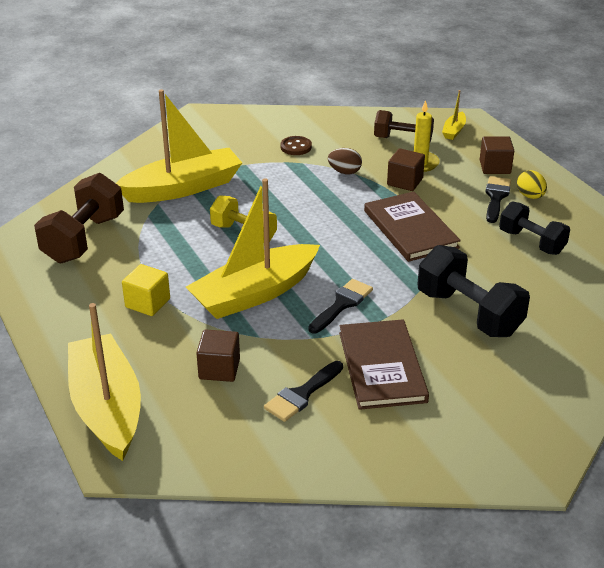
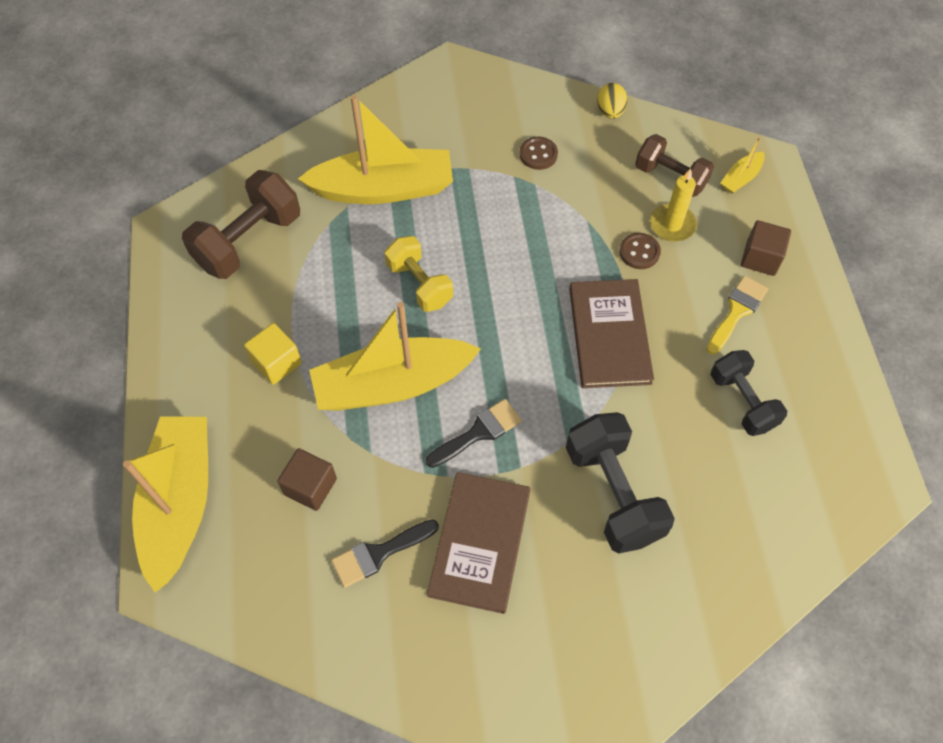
camera: 20 degrees right, 25 degrees up
brown egg [328,148,362,174] -> none
brown cube [387,148,425,191] -> brown button [619,233,661,269]
black brush [486,176,511,223] -> yellow brush [706,276,768,355]
yellow egg [517,170,547,199] -> yellow egg moved to [597,83,627,119]

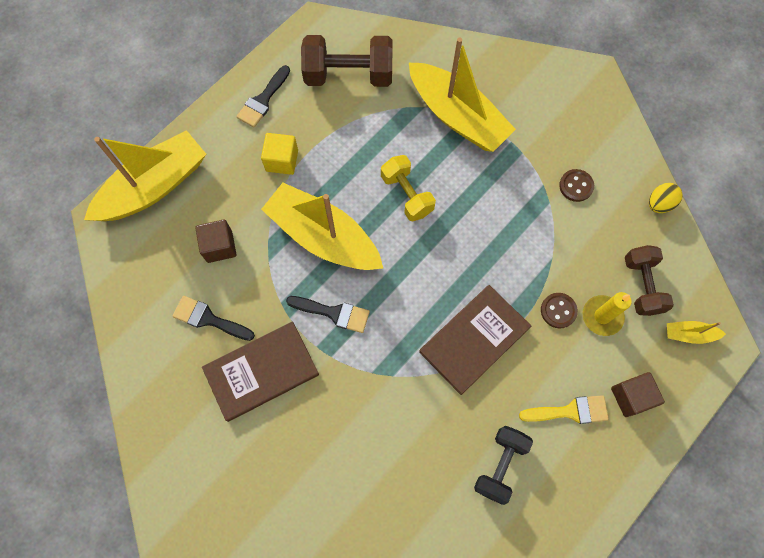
camera: 50 degrees right, 10 degrees up
yellow dumbbell [385,236,453,312] -> yellow dumbbell turned 45 degrees counterclockwise [381,155,436,221]
black dumbbell [566,412,675,553] -> none
none -> black brush [236,65,290,128]

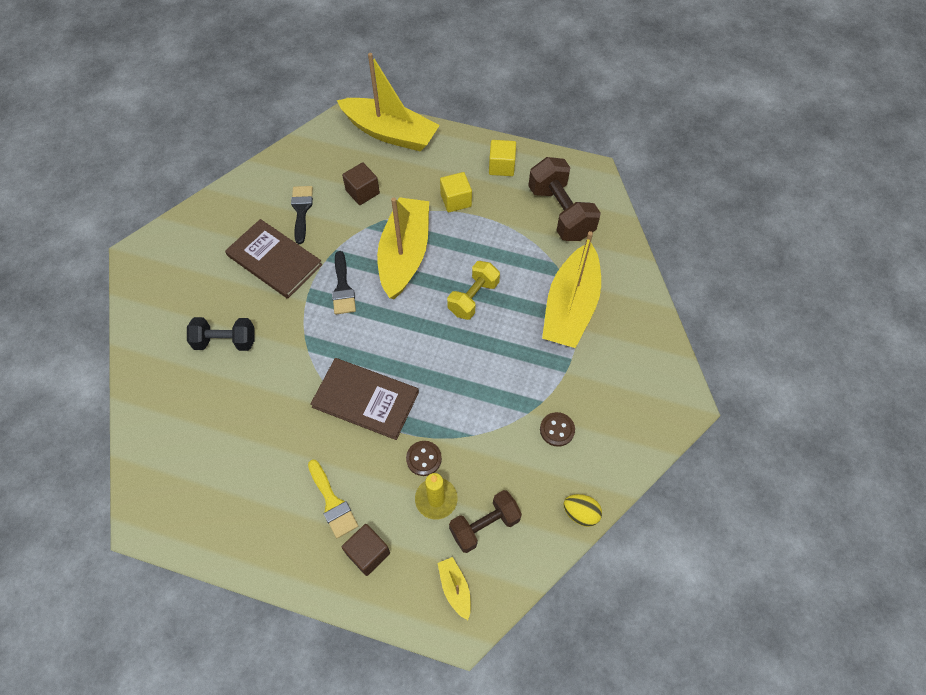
camera: 65 degrees right, 10 degrees down
black brush [236,65,290,128] -> yellow cube [489,140,516,176]
black dumbbell [474,426,533,505] -> black dumbbell moved to [187,317,254,351]

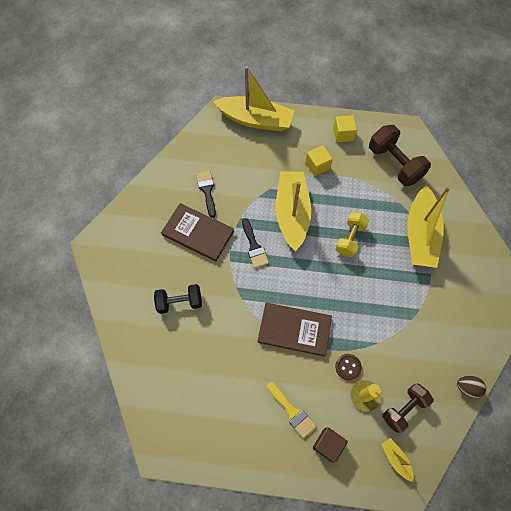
camera: 10 degrees left, 5 degrees up
brown cube [342,162,380,205] -> none
brown button [540,412,575,447] -> none
yellow egg [563,494,602,527] -> brown egg [457,376,486,398]

